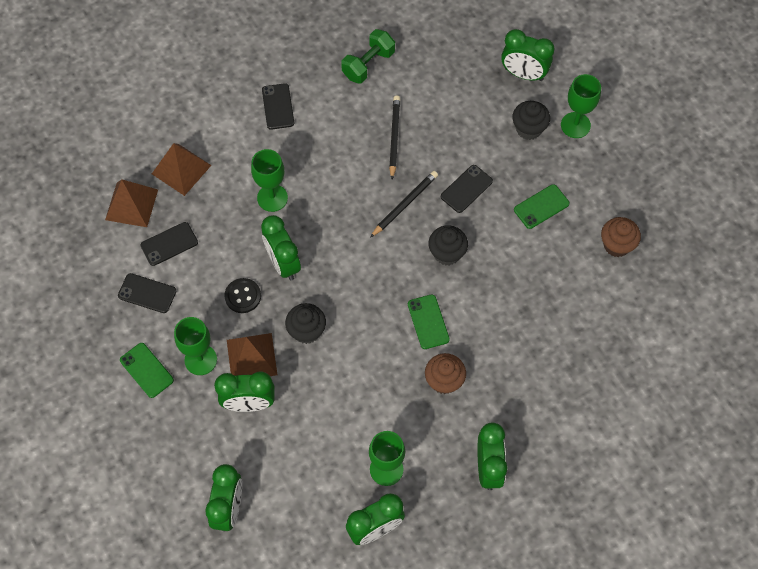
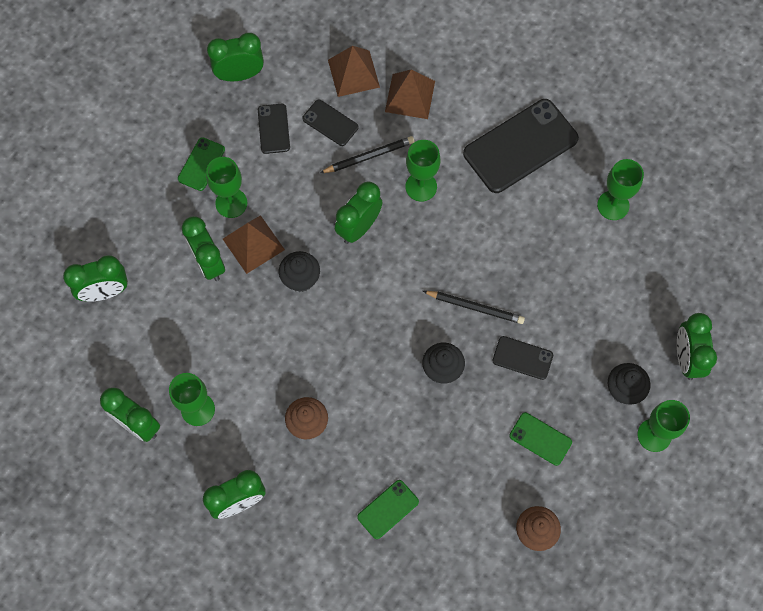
camera: 65 degrees right, 5 degrees up
black button [224,278,261,313] -> none
black phone [262,83,294,130] -> black phone [463,99,579,193], size x2.03
green dumbbell [341,29,395,84] -> green goblet [597,159,644,220]
black pencil [389,96,400,179] -> black pencil moved to [320,136,414,173]
green phone [408,295,450,349] -> green phone moved to [357,480,419,539]
none -> green clock [207,33,264,81]

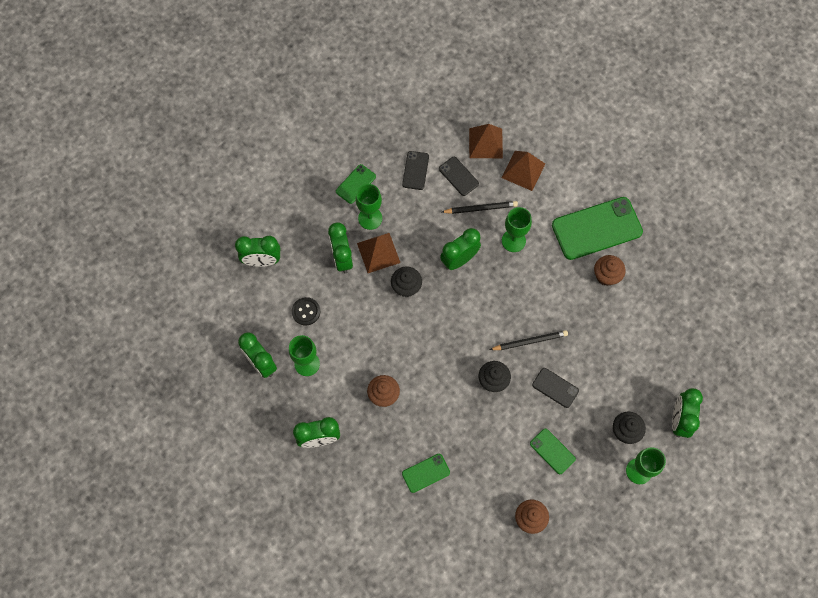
camera: 15 degrees right, 0 degrees up
green clock [207,33,264,81] -> none
black pencil [423,291,525,324] -> black pencil turned 45 degrees counterclockwise [489,330,568,350]
black phone [463,99,579,193] -> green phone [552,197,643,260]
green goblet [597,159,644,220] -> none
none -> black button [292,297,320,326]
none -> brown cupcake [594,255,626,286]

